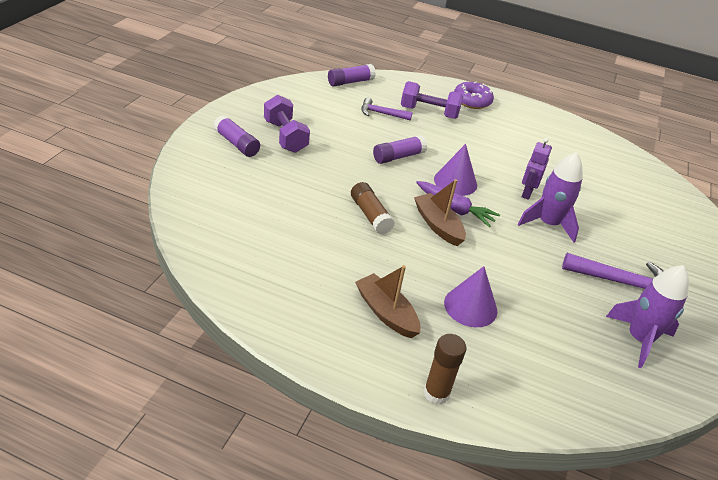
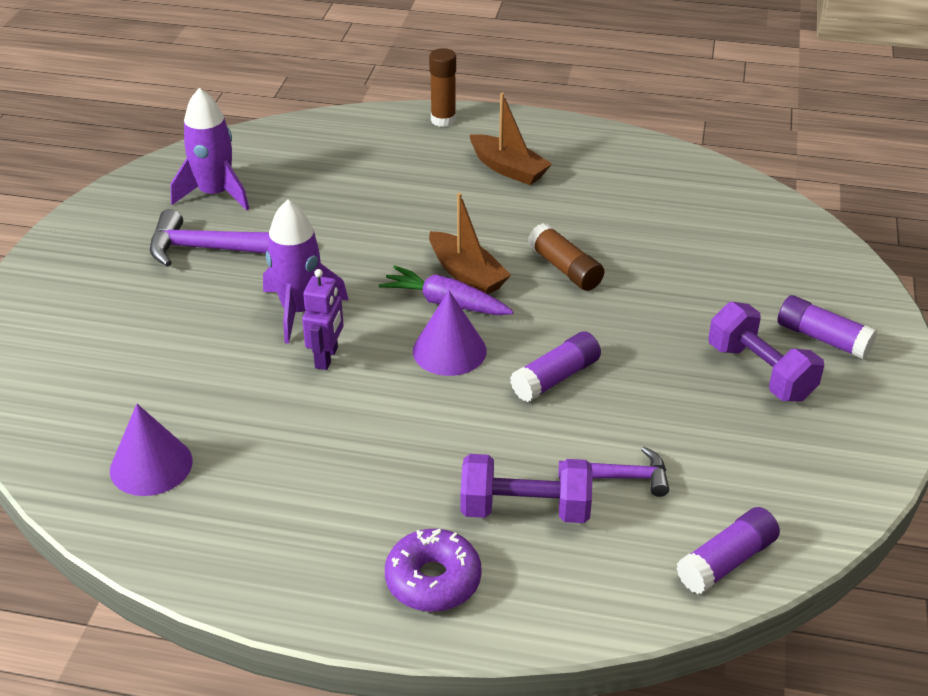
camera: 175 degrees right, 0 degrees up
purple cone [444,266,497,327] -> purple cone moved to [110,404,193,496]

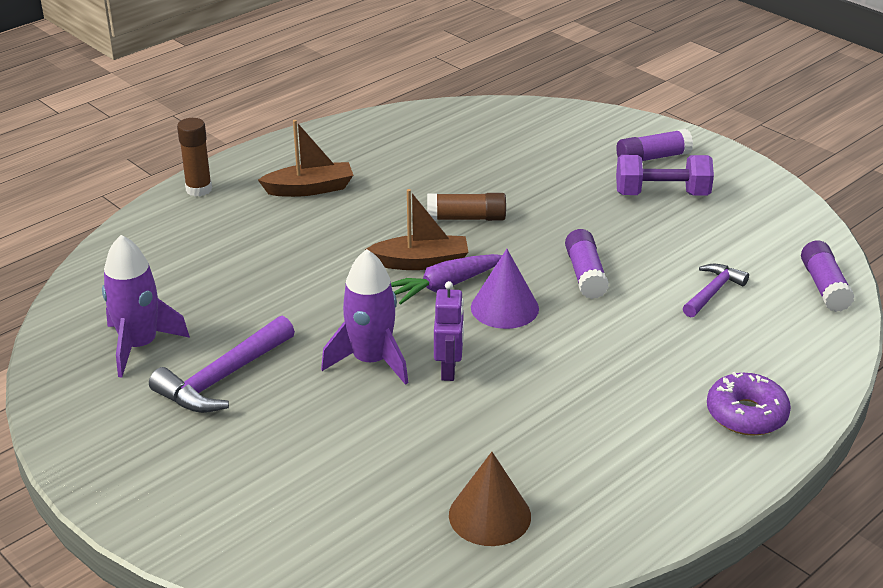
camera: 55 degrees left, 5 degrees down
purple cone [110,404,193,496] -> brown cone [449,452,531,546]
purple robot [302,269,344,370] -> purple robot turned 45 degrees clockwise [434,281,464,381]
purple dumbbell [460,454,593,523] -> none

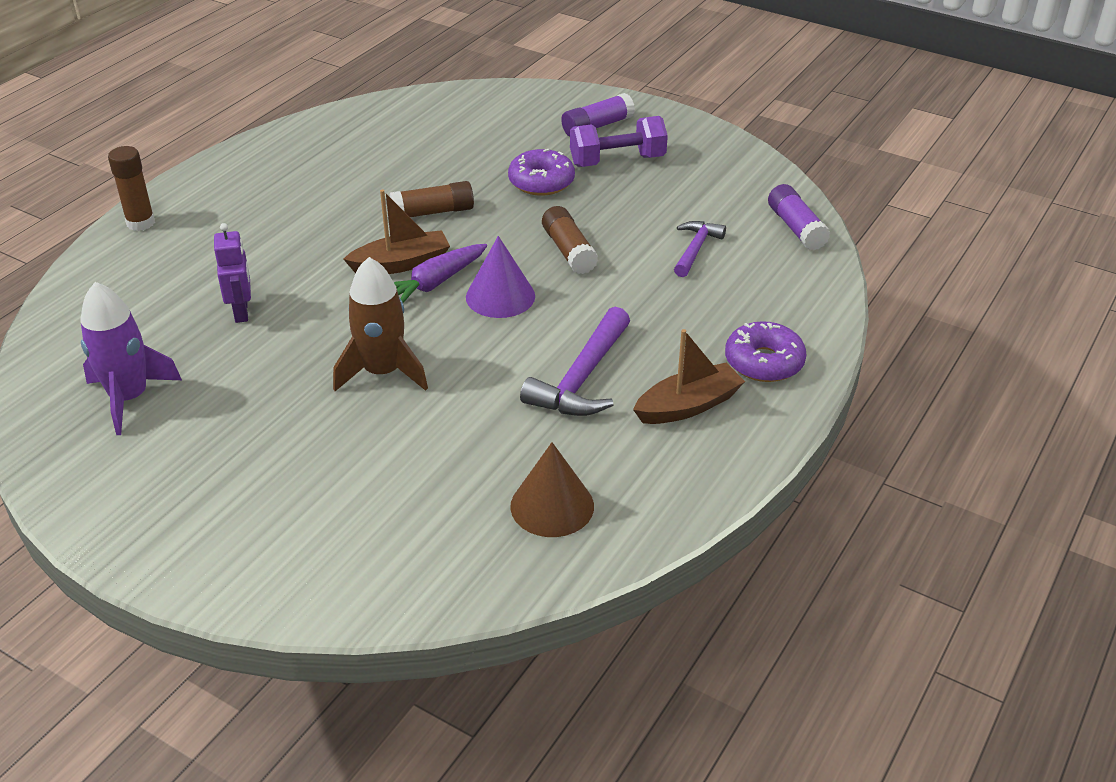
camera: 15 degrees left, 5 degrees up
purple hammer [149,316,295,413] -> purple hammer moved to [520,307,630,416]
brown boat [258,120,353,197] -> brown boat moved to [633,329,745,424]
purple rocket [321,249,408,385] -> brown rocket [333,257,428,391]
purple robot [434,281,464,381] -> purple robot moved to [214,223,251,323]
purple glue stick [565,229,609,299] -> brown glue stick [542,206,598,274]
none -> purple donut [508,149,575,196]

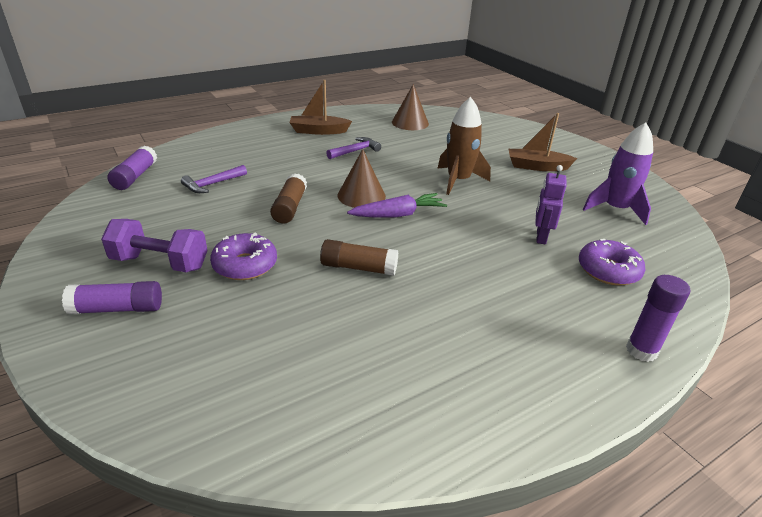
camera: 155 degrees left, 5 degrees down
brown glue stick [108,146,155,231] -> purple glue stick [626,275,690,362]
brown boat [343,189,450,274] -> brown boat moved to [509,113,577,171]
purple cone [466,236,535,318] -> brown cone [338,149,386,208]
purple hammer [520,307,630,416] -> purple hammer [326,137,381,159], size x0.62
purple donut [725,321,807,382] -> purple donut moved to [579,239,645,286]

